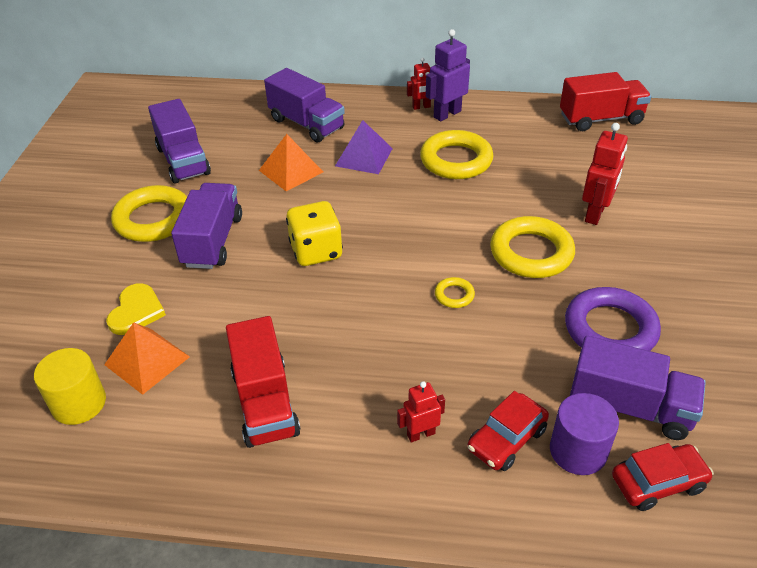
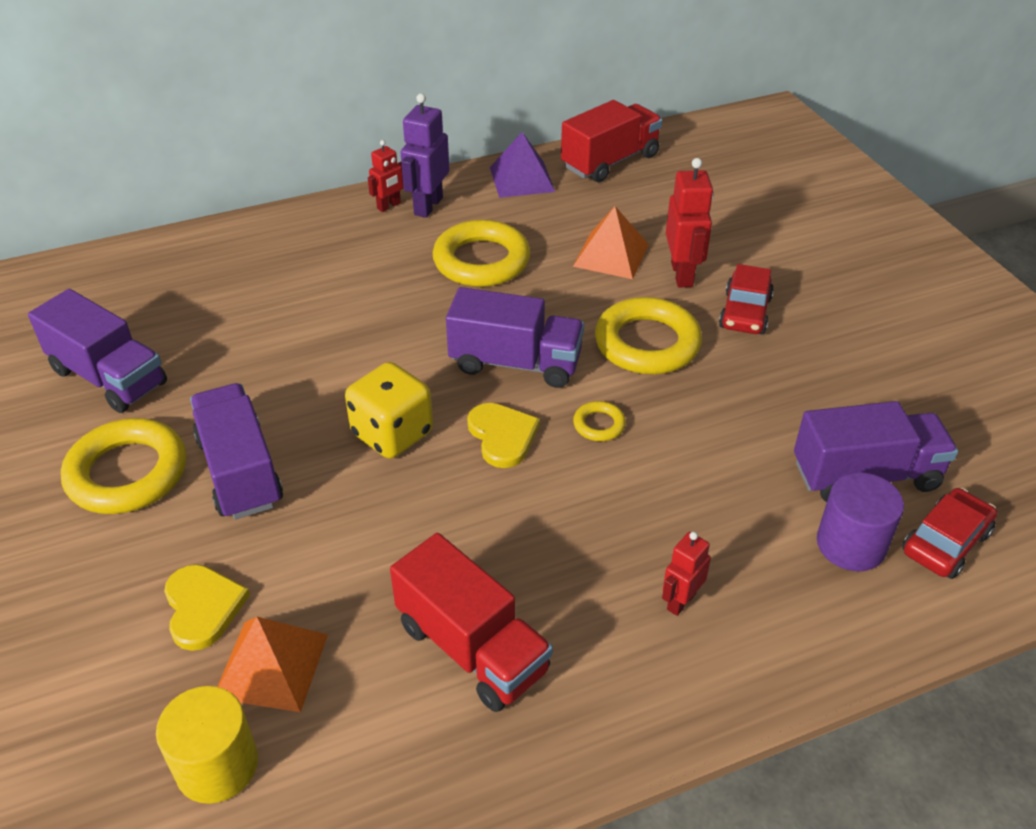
camera: 30 degrees left, 0 degrees up
orange pyramid [259,134,323,191] -> orange pyramid moved to [573,206,649,279]
purple truck [264,68,345,143] -> purple truck moved to [446,287,584,388]
purple pyramid [335,120,393,174] -> purple pyramid moved to [490,132,555,198]
red car [467,391,549,471] -> red car moved to [719,264,774,334]
purple ring [565,287,661,351] -> none
none -> yellow heart [467,403,540,468]

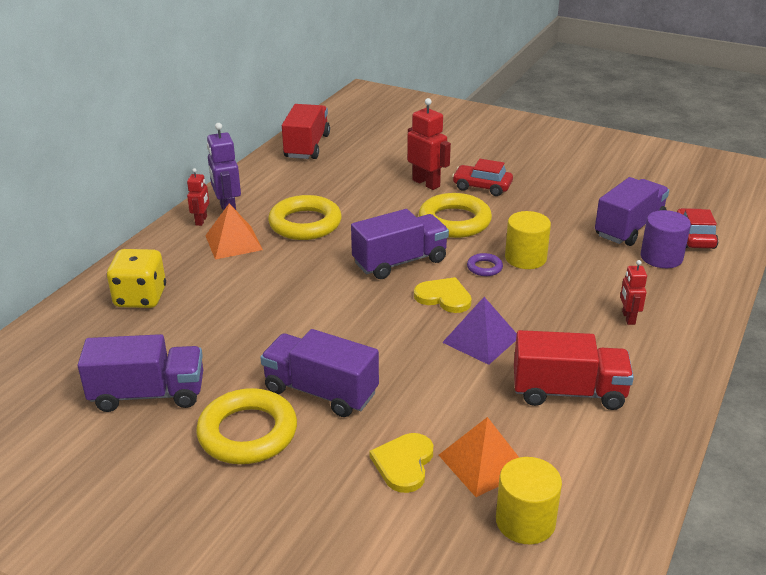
camera: 40 degrees left, 10 degrees down
yellow heart [164,564,250,651] -> yellow heart turned 105 degrees counterclockwise [370,433,433,493]
yellow dice [345,362,433,459] -> yellow dice moved to [107,249,166,308]
purple pyramid [490,132,555,198] -> purple pyramid moved to [442,297,517,365]
orange pyramid [573,206,649,279] -> orange pyramid moved to [205,203,263,260]
yellow ring [573,401,626,441] -> purple ring [467,253,503,276]
red car [719,264,774,334] -> red car turned 135 degrees clockwise [452,159,513,196]
none -> yellow cylinder [505,211,551,269]

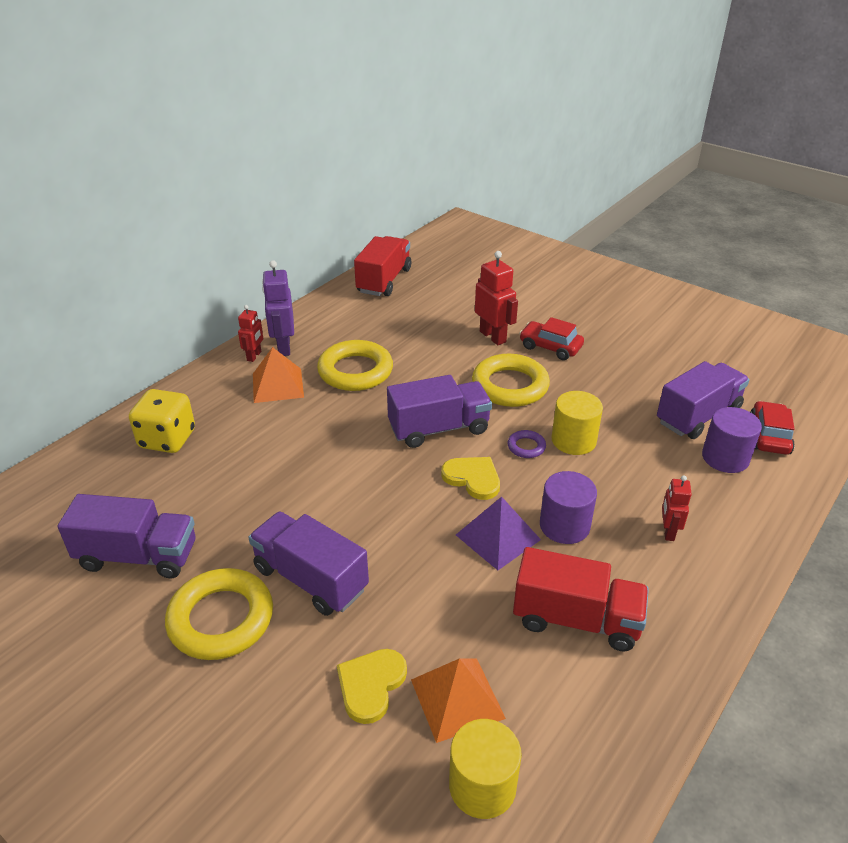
camera: 10 degrees right, 5 degrees up
none -> purple cylinder [540,471,597,544]

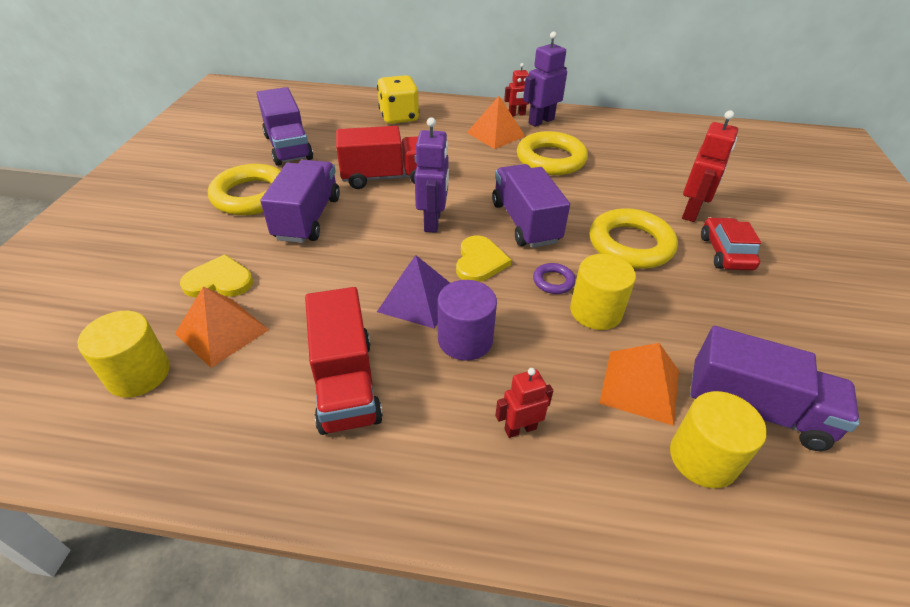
camera: 60 degrees right, 5 degrees up
red truck [354,236,411,296] -> red truck moved to [336,126,418,189]
purple truck [387,375,492,448] -> purple truck turned 150 degrees counterclockwise [492,164,570,248]
purple cylinder [702,407,762,473] -> yellow cylinder [670,391,767,488]
red car [750,401,795,455] -> none
none -> purple robot [414,117,449,233]
none -> orange pyramid [599,343,679,426]

